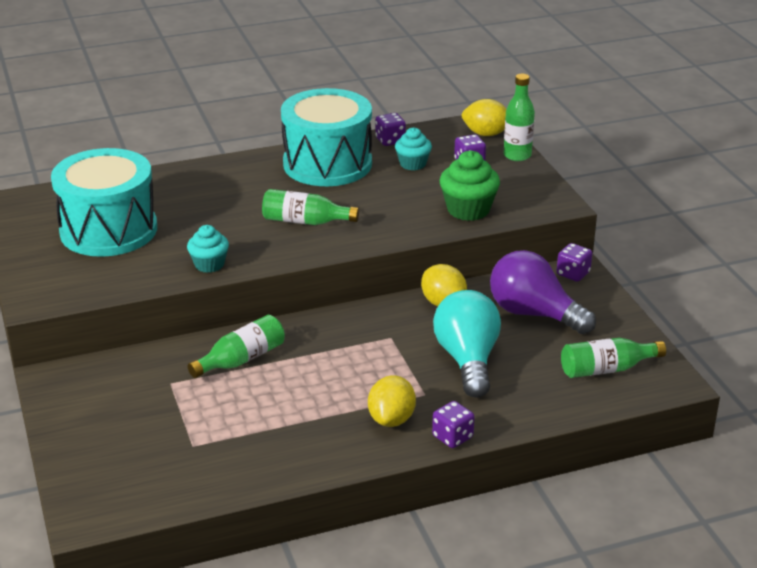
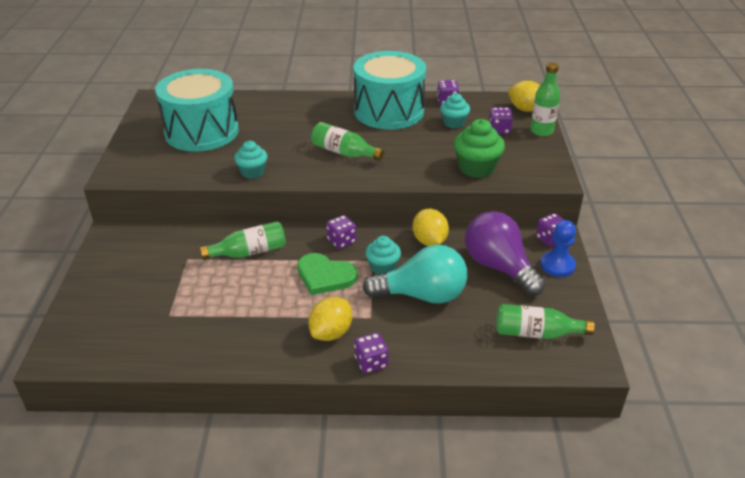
camera: 20 degrees right, 5 degrees up
turquoise light bulb [433,290,501,398] -> turquoise light bulb turned 75 degrees clockwise [362,245,468,304]
none -> green heart [297,253,358,295]
none -> purple dice [326,215,356,249]
none -> turquoise cupcake [365,236,401,275]
none -> blue pawn [541,220,576,277]

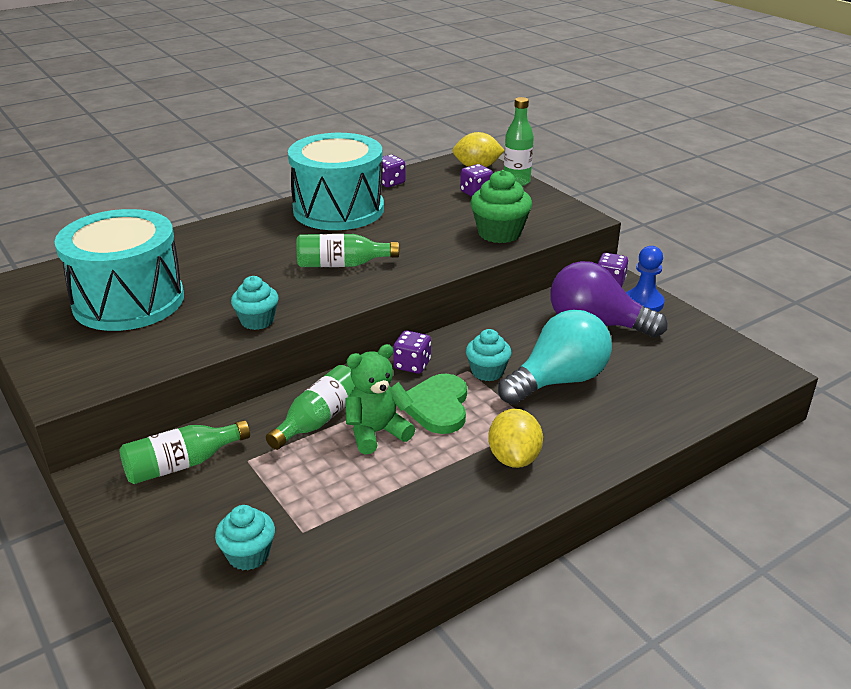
camera: 35 degrees left, 5 degrees down
green heart [297,253,358,295] -> green heart turned 105 degrees clockwise [404,374,467,434]
purple dice [354,332,389,374] -> none
yellow lemon [413,209,449,246] -> none
turquoise cupcake [440,93,470,129] -> turquoise cupcake moved to [215,505,275,570]
green bottle [496,304,595,339] -> green bottle moved to [119,420,250,484]
none -> green teddy bear [345,344,415,454]

